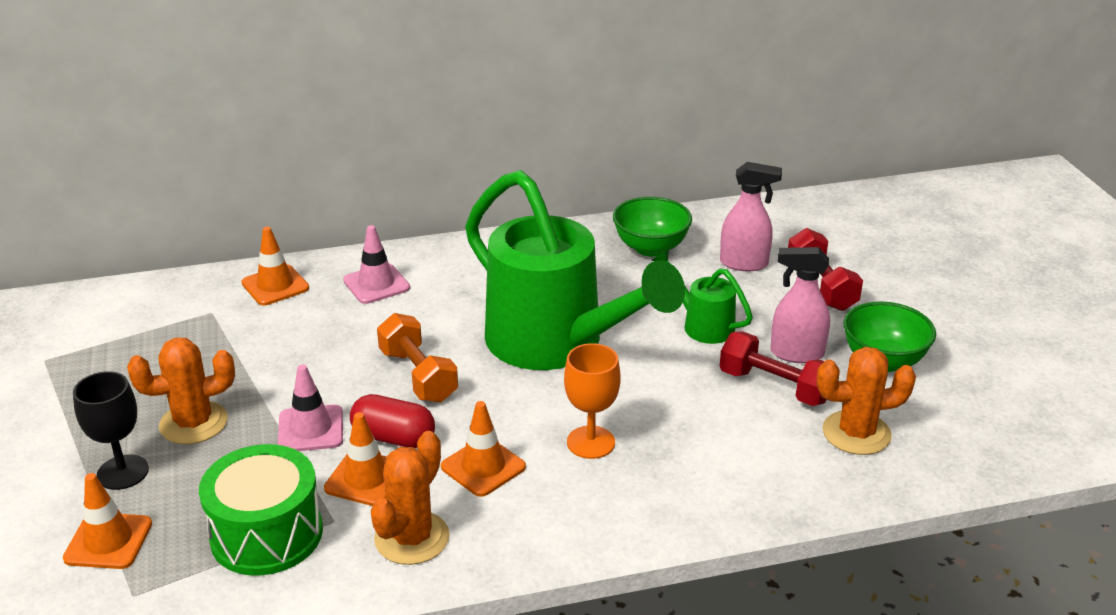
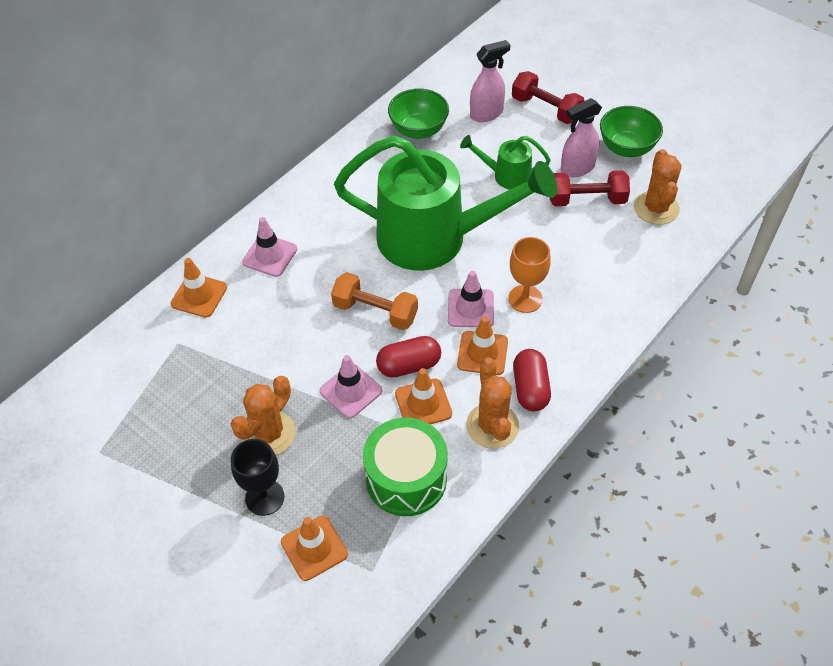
camera: 35 degrees left, 20 degrees up
orange cactus [817,347,916,455] -> orange cactus turned 45 degrees counterclockwise [634,149,681,225]
none -> pink traffic cone [448,271,494,327]
none -> red capsule [513,349,551,411]

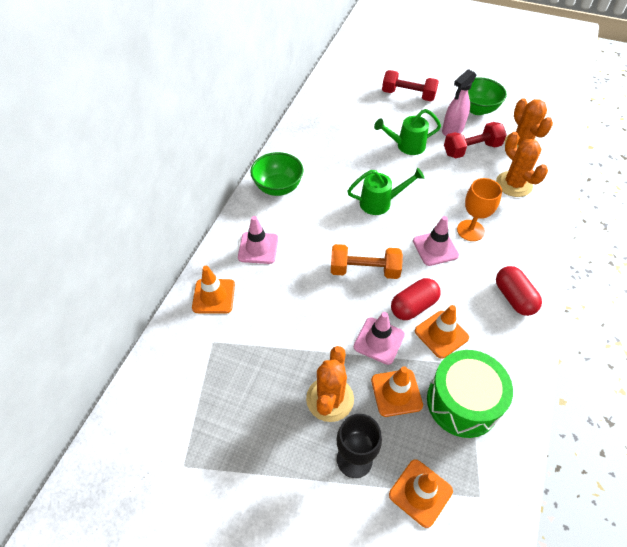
camera: 20 degrees left, 0 degrees up
green watering can [334,135,557,271] -> green watering can [348,168,424,215], size x0.44
green bowl [388,88,449,139] -> green bowl moved to [250,152,303,196]
orange traffic cone [457,316,508,375] -> orange traffic cone moved to [371,366,423,417]
orange cactus [466,358,519,449] -> orange cactus moved to [496,132,548,197]
pink spray bottle [470,40,510,122] -> none

